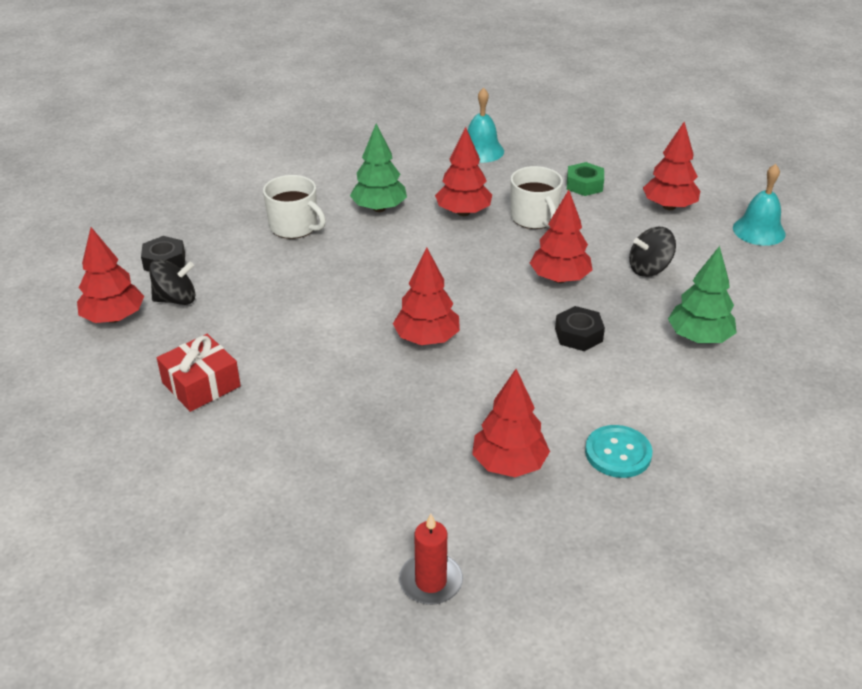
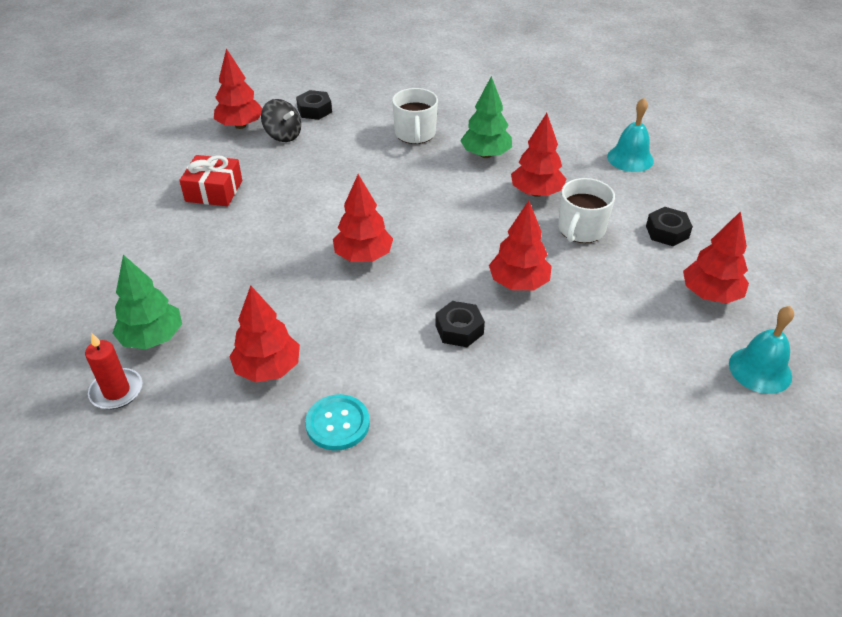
camera: 50 degrees right, 5 degrees up
green nut [567,162,604,196] -> black nut [646,207,693,246]
black spinning top [629,227,676,277] -> none
green tree [668,246,737,343] -> green tree moved to [113,255,182,349]

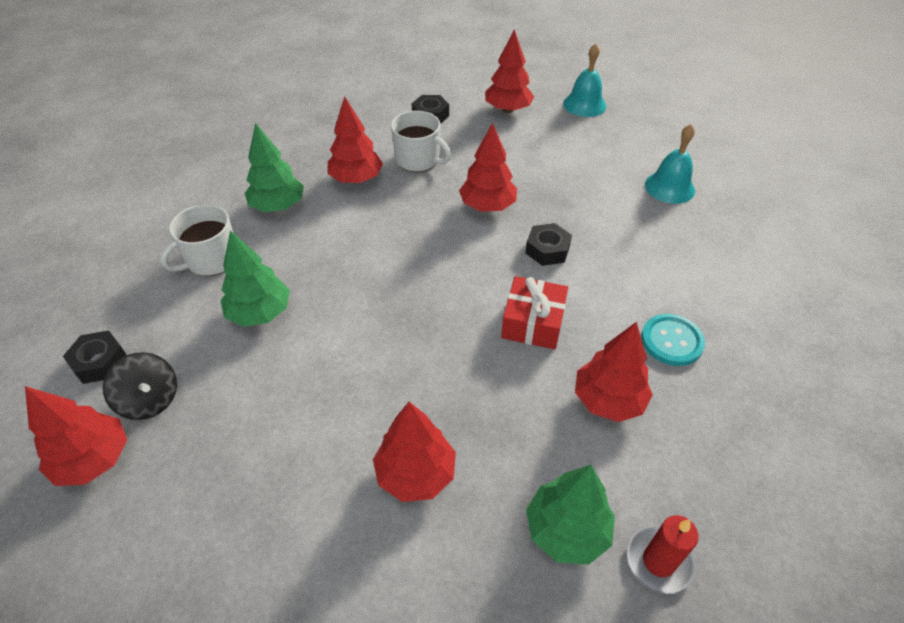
camera: 85 degrees left, 5 degrees up
red gift [179,155,242,206] -> red gift moved to [501,276,568,349]
black spinning top [261,99,301,142] -> black spinning top turned 90 degrees clockwise [103,352,177,420]
red tree [333,174,393,262] -> red tree moved to [373,402,456,502]
white mug [392,88,438,144] -> white mug turned 135 degrees clockwise [160,205,233,276]
turquoise bell [607,98,654,172] -> turquoise bell moved to [645,124,695,204]
none -> green tree [220,230,290,327]

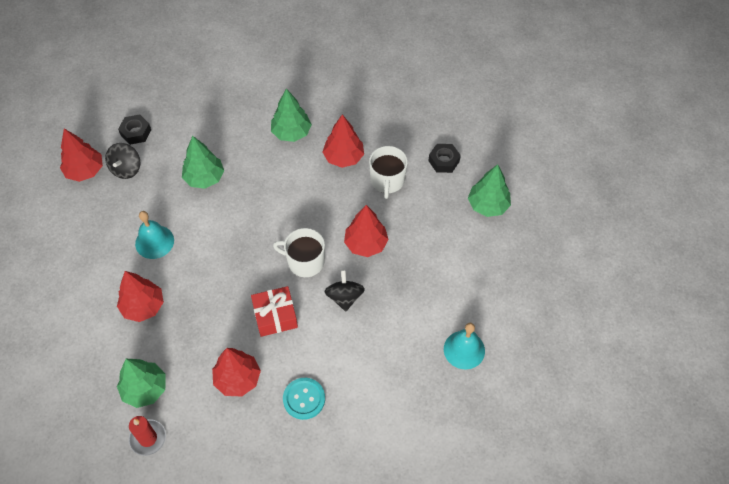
camera: 60 degrees right, 10 degrees up
white mug [160,205,233,276] -> white mug moved to [273,228,325,277]
red tree [485,29,535,113] -> green tree [468,164,511,217]
black nut [525,223,572,266] -> black spinning top [324,270,365,311]
turquoise bell [563,44,606,117] -> turquoise bell moved to [135,211,174,259]

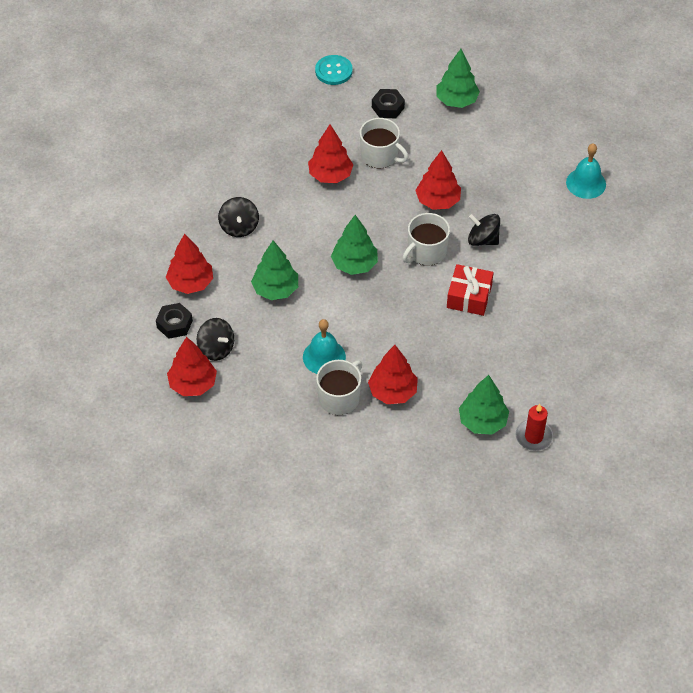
camera: 60 degrees left, 5 degrees down
red tree [212,348,261,397] -> red tree moved to [166,234,213,294]
green tree [271,89,312,142] -> green tree moved to [331,215,378,275]
turquoise button [283,378,325,420] -> turquoise button moved to [315,55,353,85]
none -> black spinning top [218,197,259,237]
none -> white mug [316,360,362,415]

